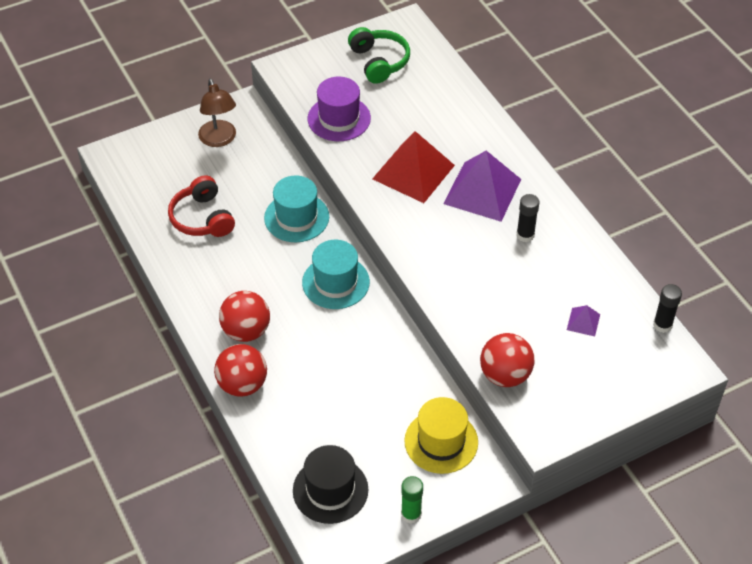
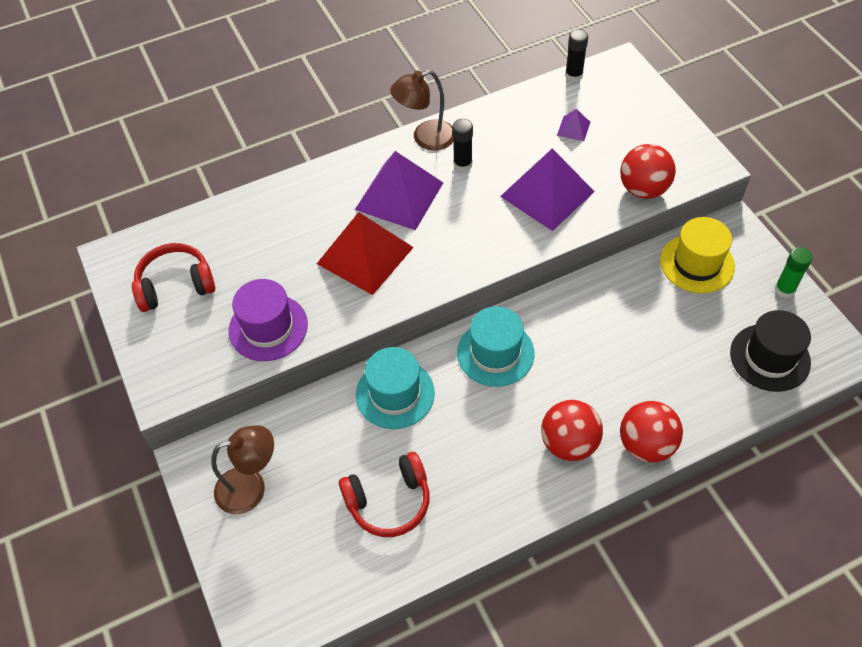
camera: 85 degrees left, 5 degrees up
green headphones [348,27,410,84] -> red headphones [132,243,215,312]
none -> brown lamp [390,70,453,151]
none -> purple pyramid [500,149,595,231]

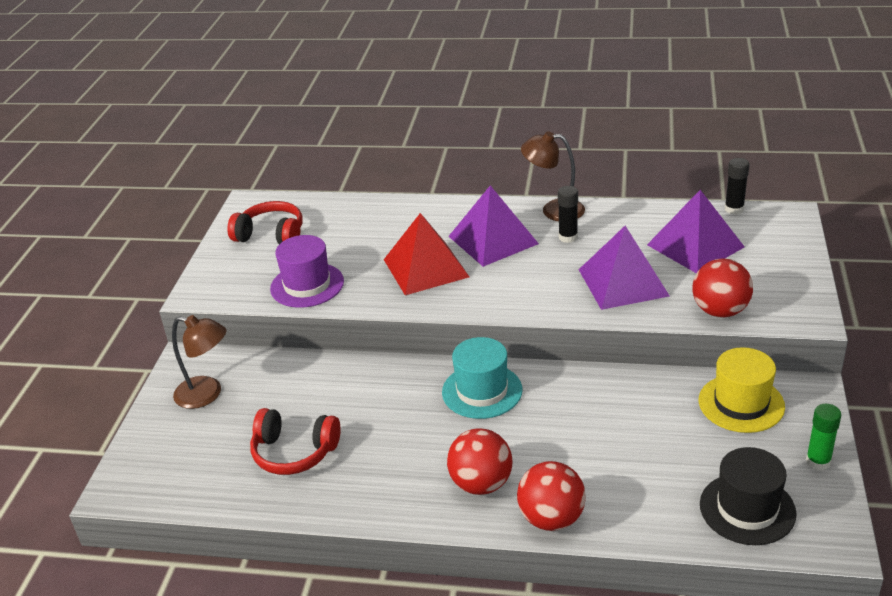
camera: 35 degrees right, 20 degrees down
turquoise hat [356,347,435,429] -> none
purple pyramid [557,109,590,141] -> purple pyramid [647,190,745,273], size x2.30

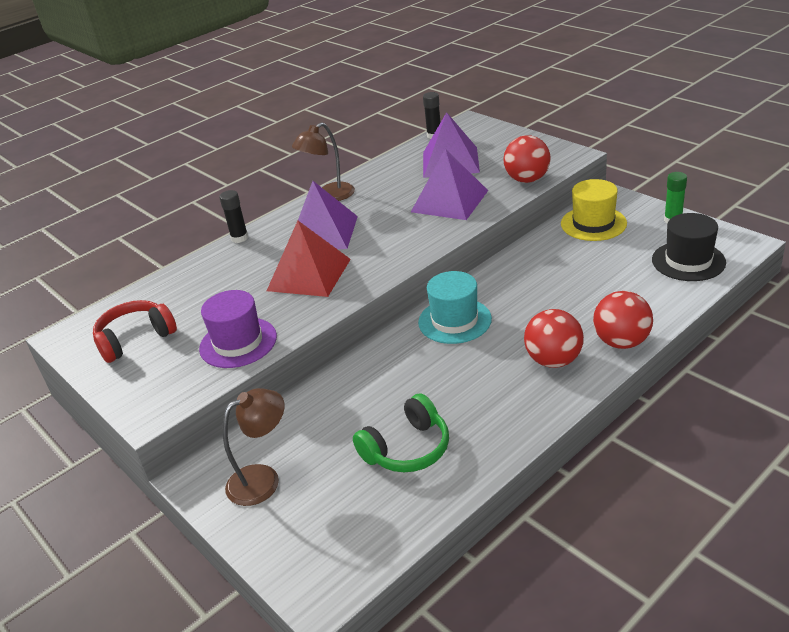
camera: 50 degrees left, 0 degrees up
red headphones [250,408,341,475] -> green headphones [353,393,449,472]
black glue stick [558,186,578,243] -> black glue stick moved to [219,190,248,243]

